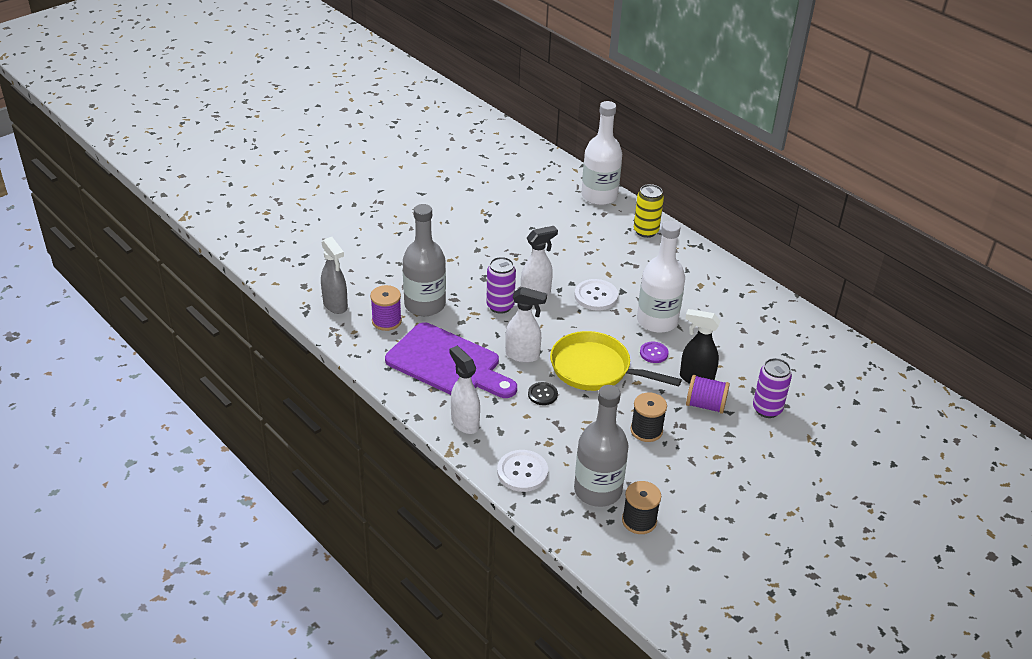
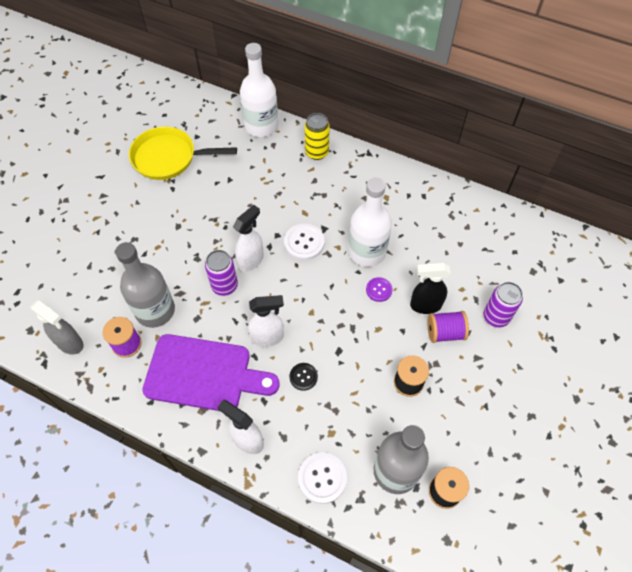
camera: 20 degrees left, 20 degrees up
yellow pan [550,331,682,391] -> yellow pan moved to [129,127,237,180]

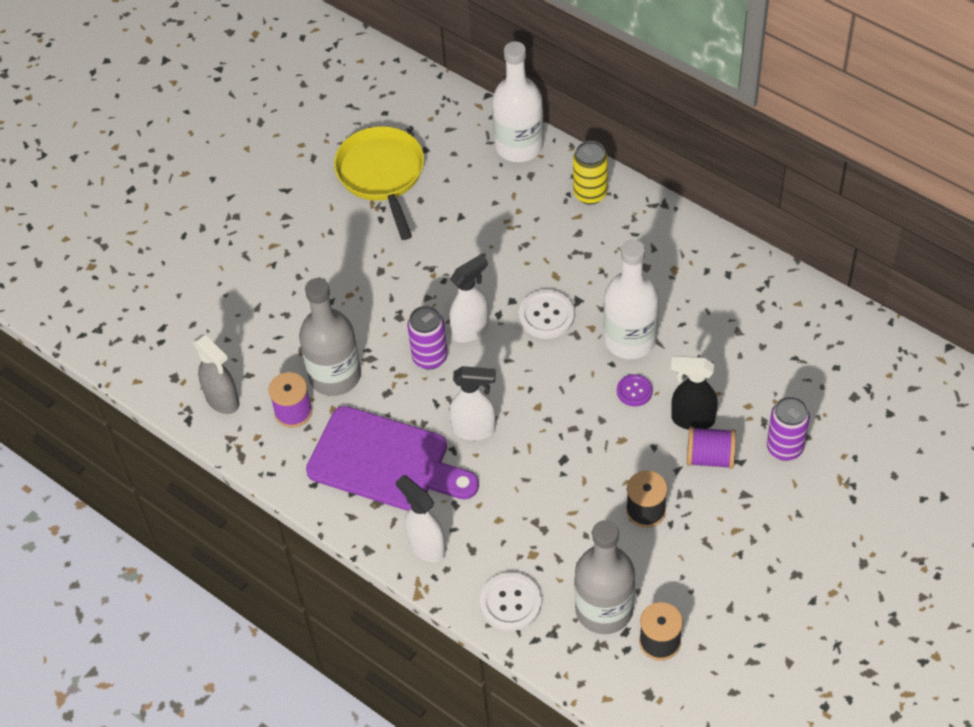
camera: 15 degrees right, 5 degrees down
yellow pan [129,127,237,180] -> yellow pan turned 60 degrees clockwise [334,126,424,240]
black button [290,363,318,391] -> none

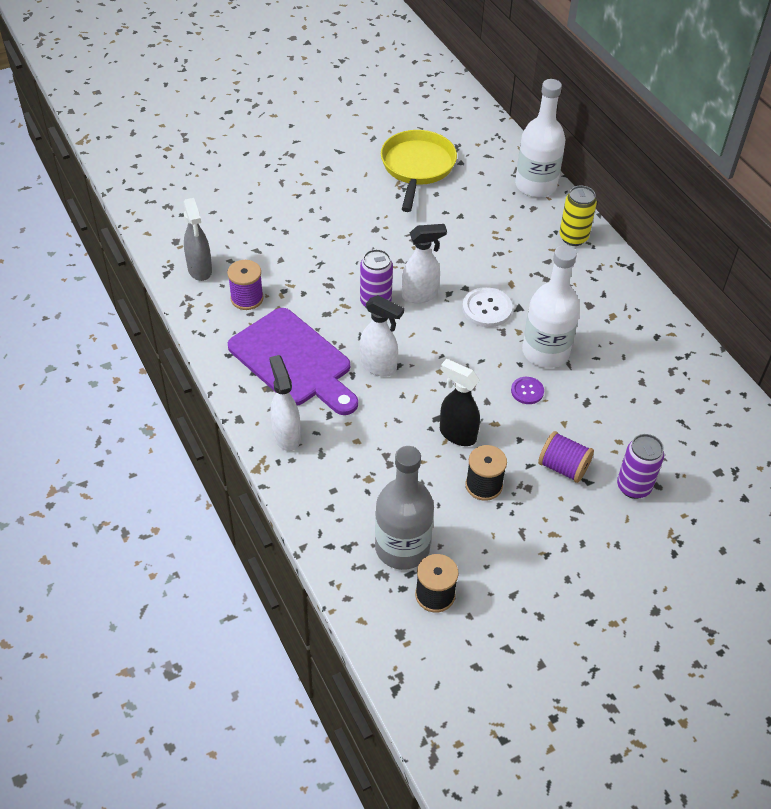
camera: 20 degrees right, 5 degrees down
grey bottle [299,278,361,396] -> none
white button [480,572,542,631] -> none
black spray bottle [671,356,718,430] -> black spray bottle moved to [440,359,480,446]

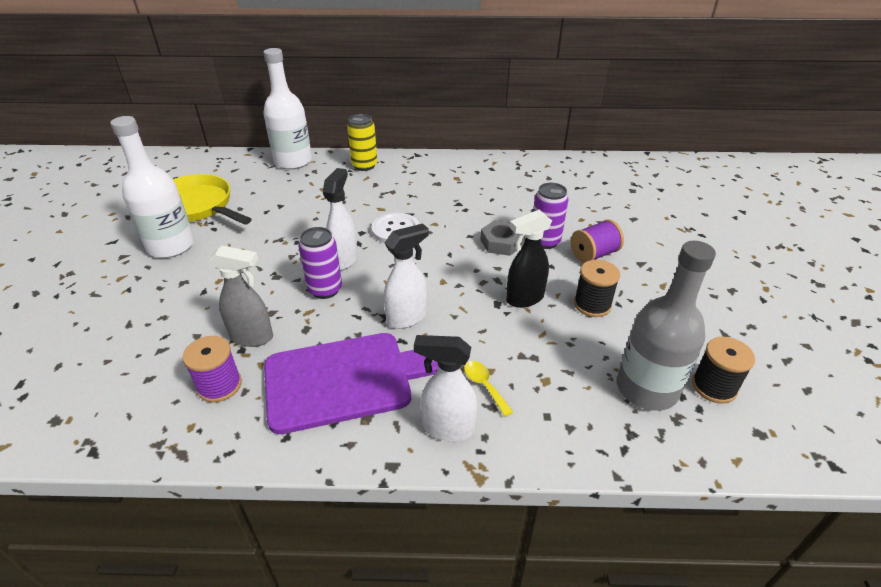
camera: 60 degrees left, 10 degrees down
grey spray bottle [183,198,212,281] -> grey spray bottle moved to [209,245,273,347]
purple button [511,377,544,404] -> grey nut [480,220,525,256]
white bottle [522,245,580,368] -> white bottle moved to [110,116,195,258]
purple can [617,434,664,499] -> purple can moved to [533,183,569,249]
none -> yellow spoon [464,361,513,417]

